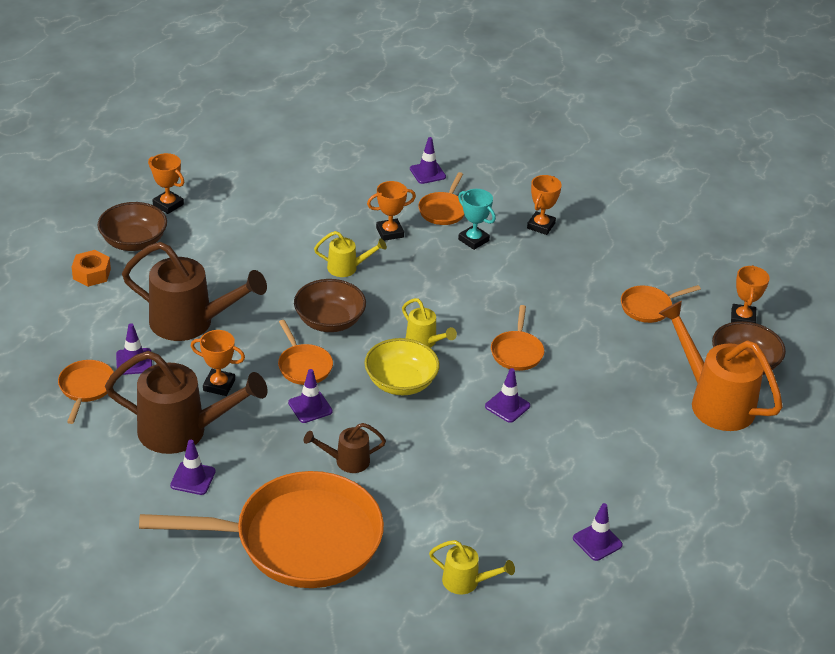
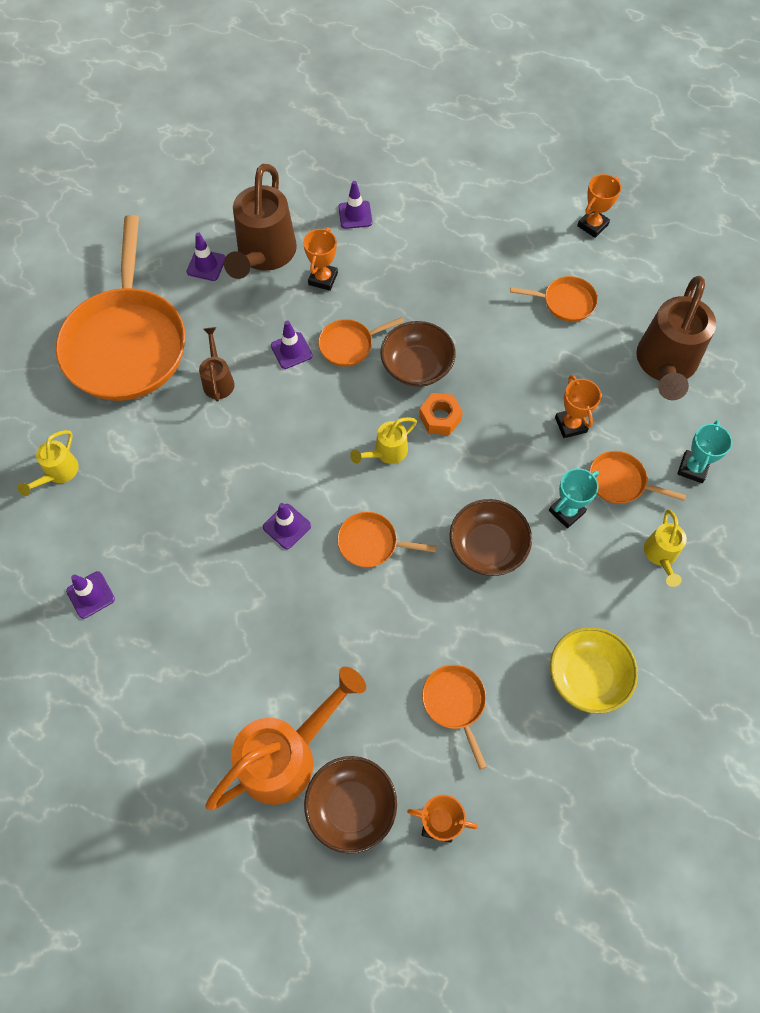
camera: 95 degrees right, 25 degrees up
orange pan [58,360,114,424] -> orange pan moved to [510,276,598,322]
orange nut [72,250,111,287] -> orange nut moved to [419,393,463,435]
brown bowl [97,202,167,251] -> brown bowl moved to [449,499,532,576]
brown watering can [122,242,267,341] -> brown watering can moved to [636,276,716,400]
yellow watering can [314,231,387,277] -> yellow watering can moved to [644,510,687,587]
yellow bowl [364,338,440,395] -> yellow bowl moved to [550,627,638,714]
purple traffic cone [410,137,446,184] -> turquoise trophy [677,420,732,483]
orange trophy [527,175,562,235] -> none

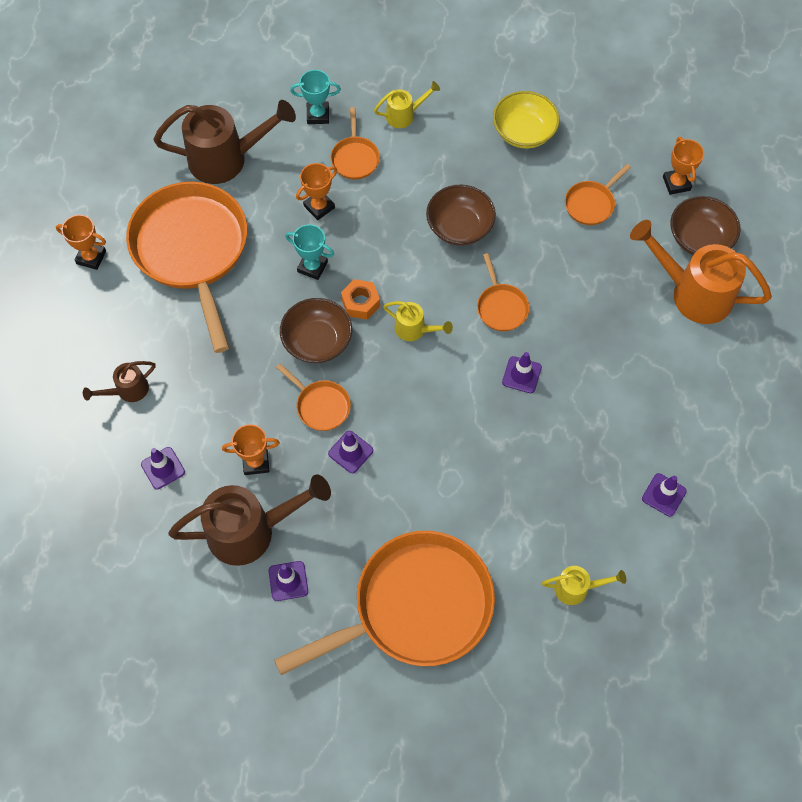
camera: 115 degrees left, 0 degrees up
brown watering can [199,327,235,402] -> brown watering can moved to [83,361,155,402]
orange pan [510,276,598,322] -> orange pan [126,182,247,353], size x2.35
turquoise trophy [549,468,599,528] -> turquoise trophy moved to [285,224,334,280]

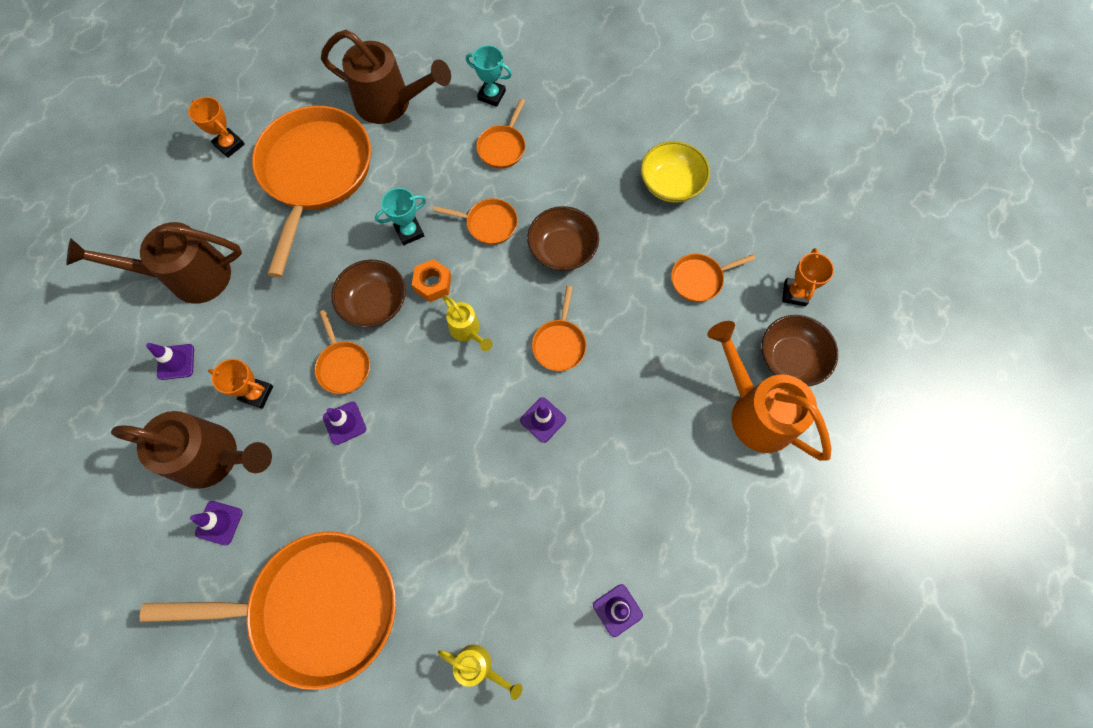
camera: 25 degrees right, 5 degrees up
brown watering can [83,361,155,402] -> brown watering can [66,222,242,304], size x2.00
turquoise trophy [285,224,334,280] -> turquoise trophy turned 75 degrees counterclockwise [375,188,426,245]
orange trophy [296,163,337,220] -> none
yellow watering can [374,81,440,128] -> none
none -> orange pan [433,198,518,245]

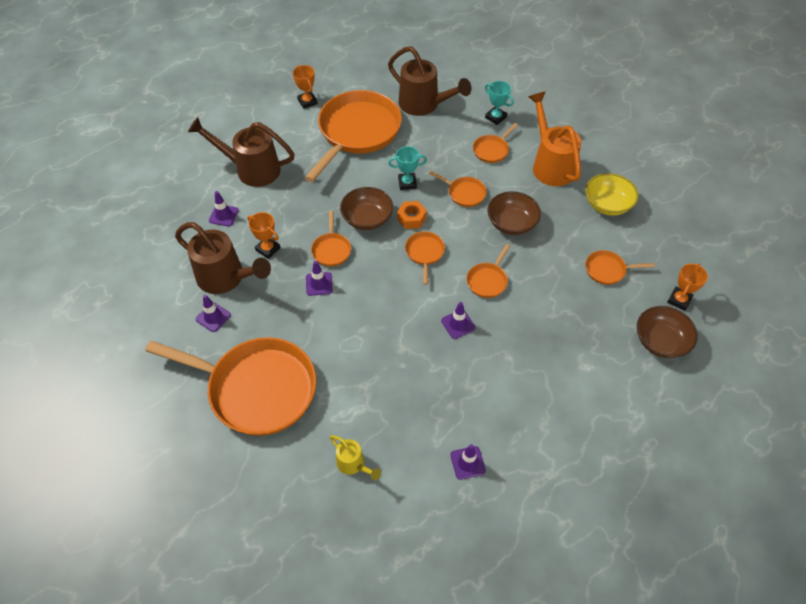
camera: 20 degrees right, 15 degrees down
yellow watering can [443,295,493,351] -> orange pan [405,232,445,285]
orange watering can [707,321,831,461] -> orange watering can moved to [529,92,581,186]

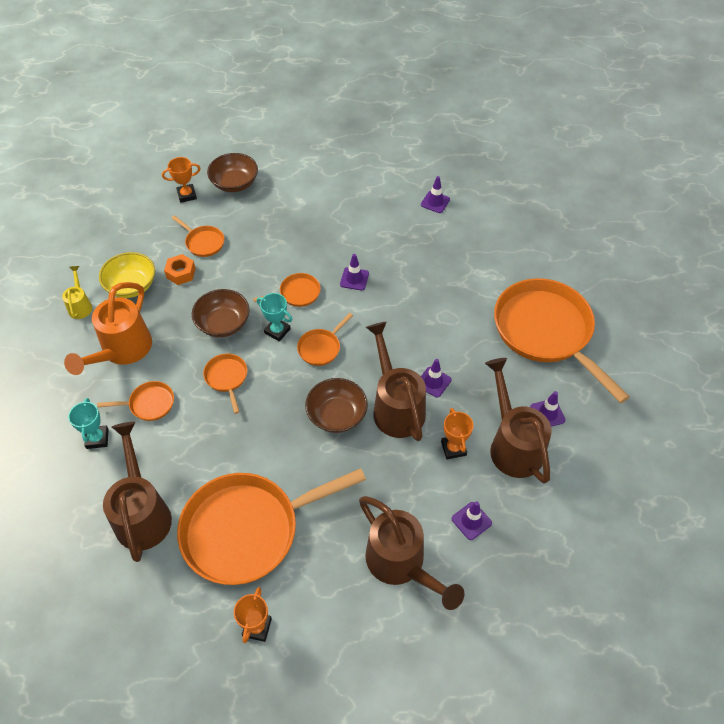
camera: 140 degrees left, 0 degrees up
orange pan [311,211,351,266] -> brown watering can [366,322,426,441]
yellow watering can [330,435,381,480] -> yellow watering can moved to [62,266,92,319]
turquoise trophy [388,146,427,190] -> turquoise trophy moved to [257,293,293,342]
orange nut [397,201,427,229] -> orange nut moved to [164,254,196,285]

